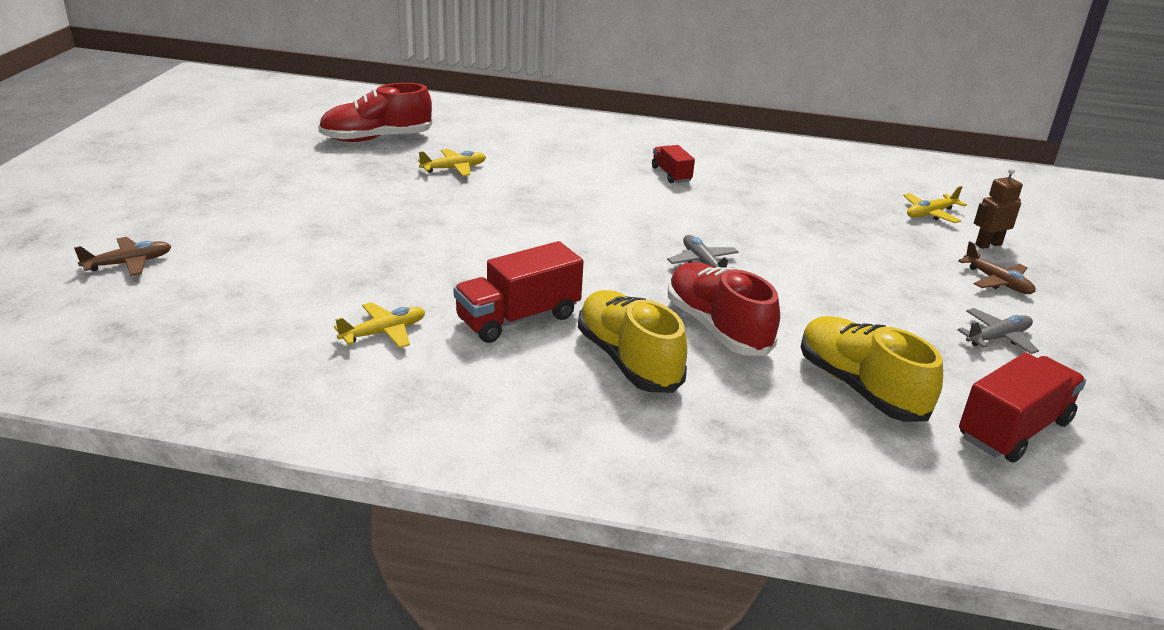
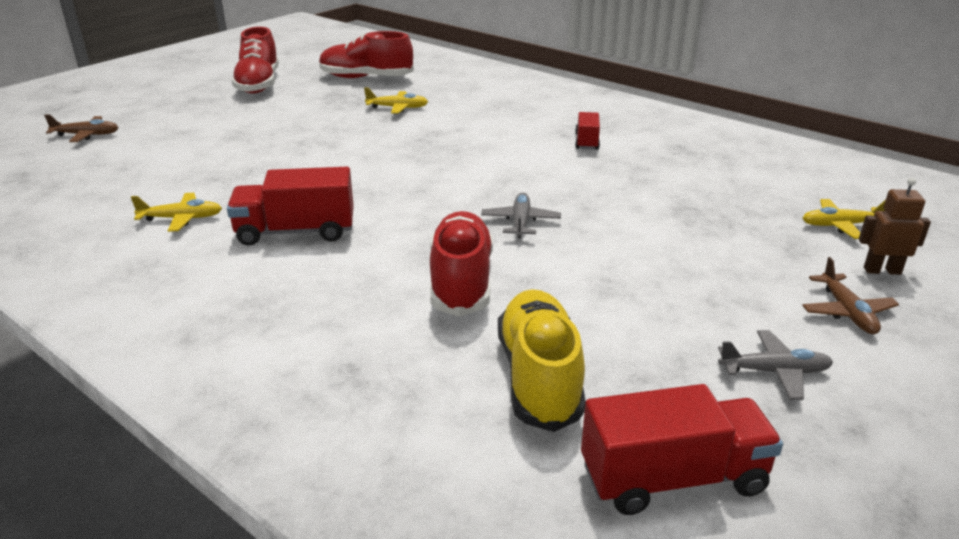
camera: 30 degrees right, 0 degrees up
yellow shoe [578,290,687,393] -> none
none -> red shoe [232,27,279,94]

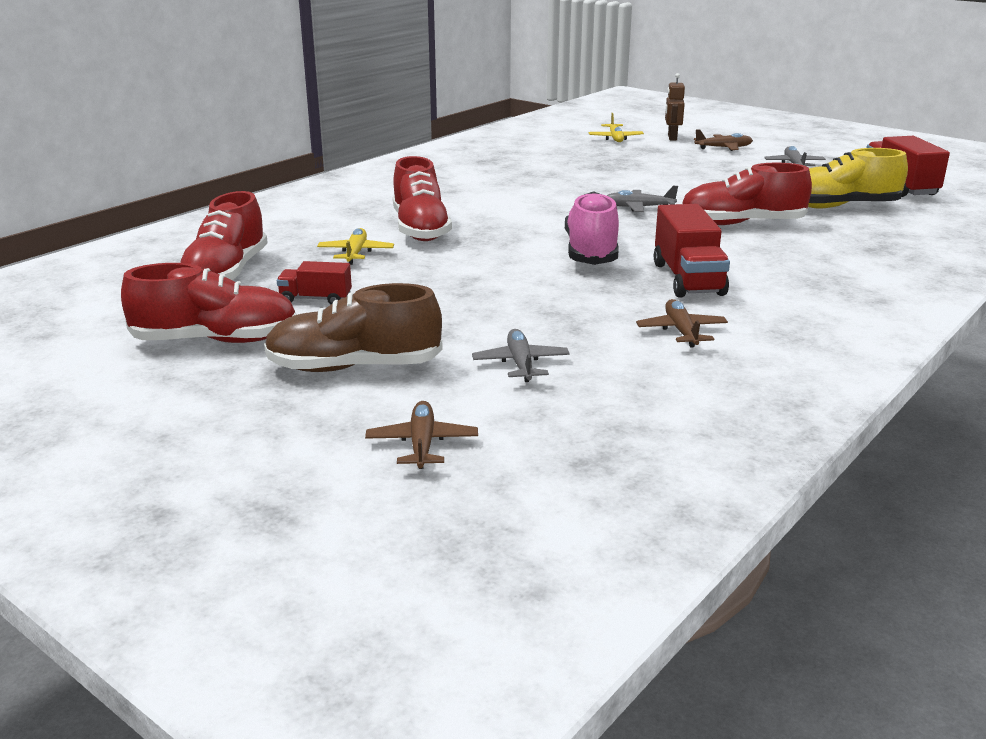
camera: 90 degrees left, 5 degrees down
yellow plane [131,193,222,232] -> brown plane [636,299,728,347]
red truck [575,112,600,150] -> red truck moved to [277,261,352,304]
none -> brown shoe [264,283,443,372]
none -> red shoe [393,156,452,241]
none -> grey plane [472,329,570,382]
none -> pink shoe [565,191,619,265]

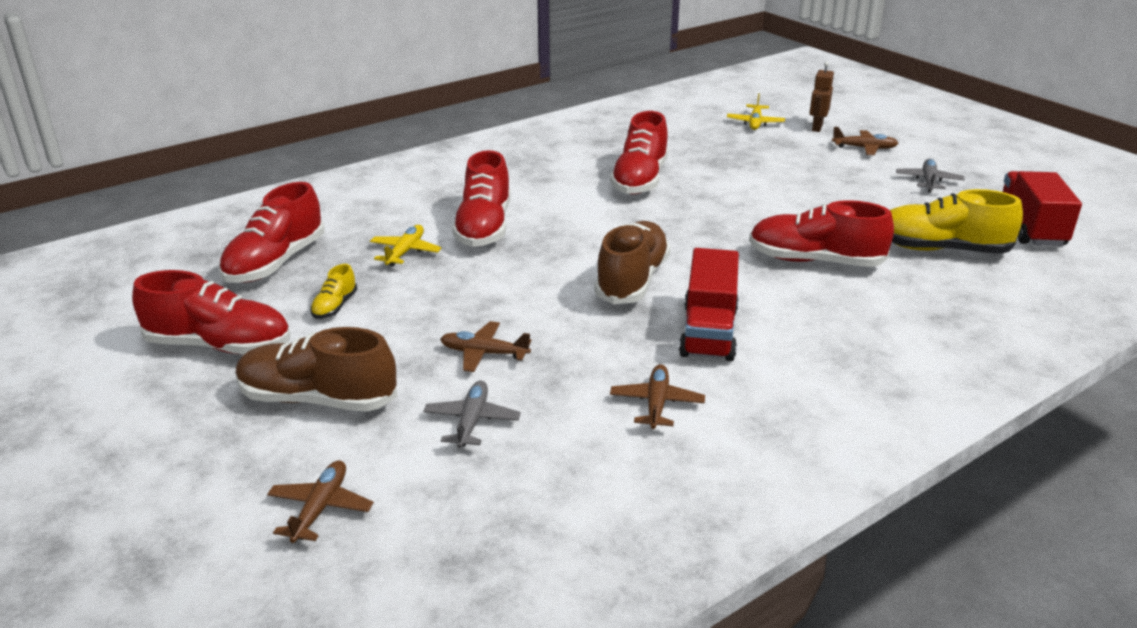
camera: 15 degrees right, 5 degrees up
red truck [277,261,352,304] -> yellow shoe [310,264,357,319]
pink shoe [565,191,619,265] -> brown shoe [594,221,670,304]
grey plane [607,186,678,212] -> none
none -> brown plane [440,321,531,372]
none -> red shoe [610,111,668,194]

